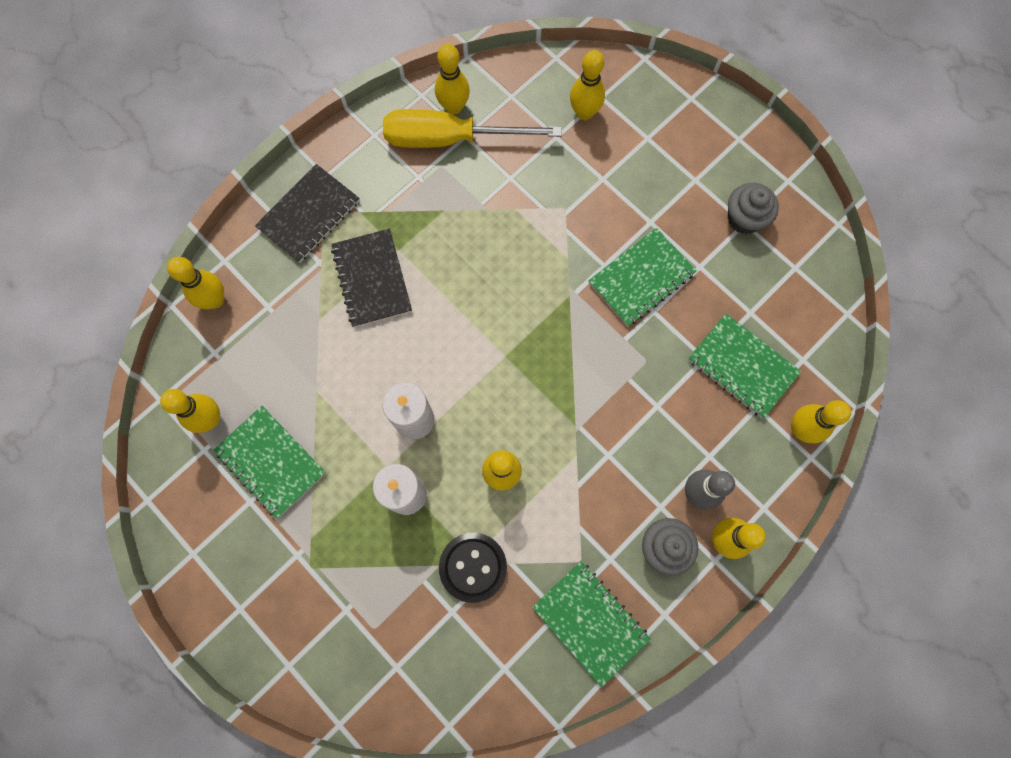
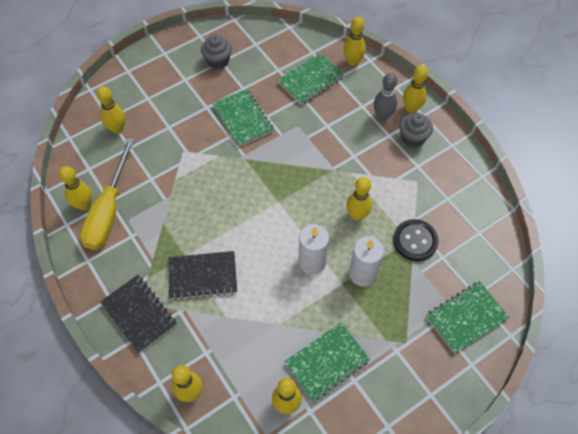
camera: 80 degrees left, 15 degrees down
green notebook [532,561,651,687] -> green notebook moved to [426,281,509,354]

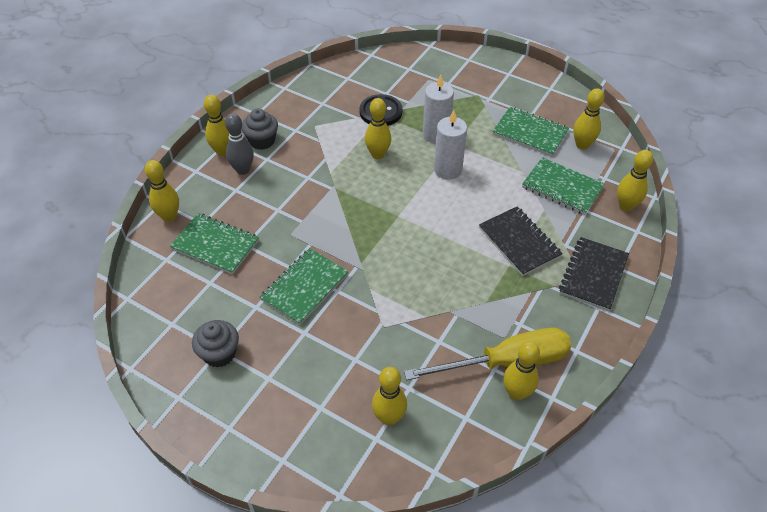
camera: 115 degrees left, 10 degrees down
green notebook [426,281,509,354] -> green notebook moved to [522,157,604,215]

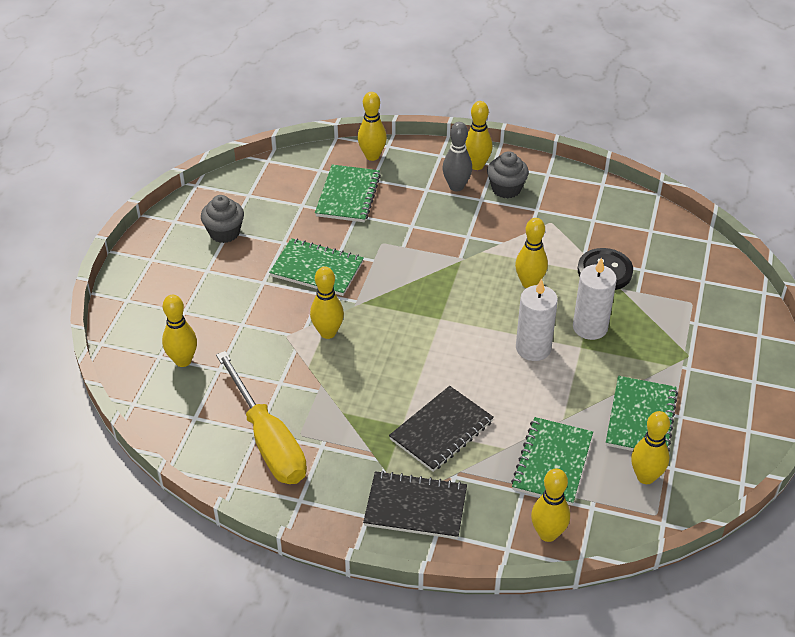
camera: 75 degrees right, 5 degrees down
yellow bowling pin [503,341,540,401] -> yellow bowling pin moved to [310,267,344,339]

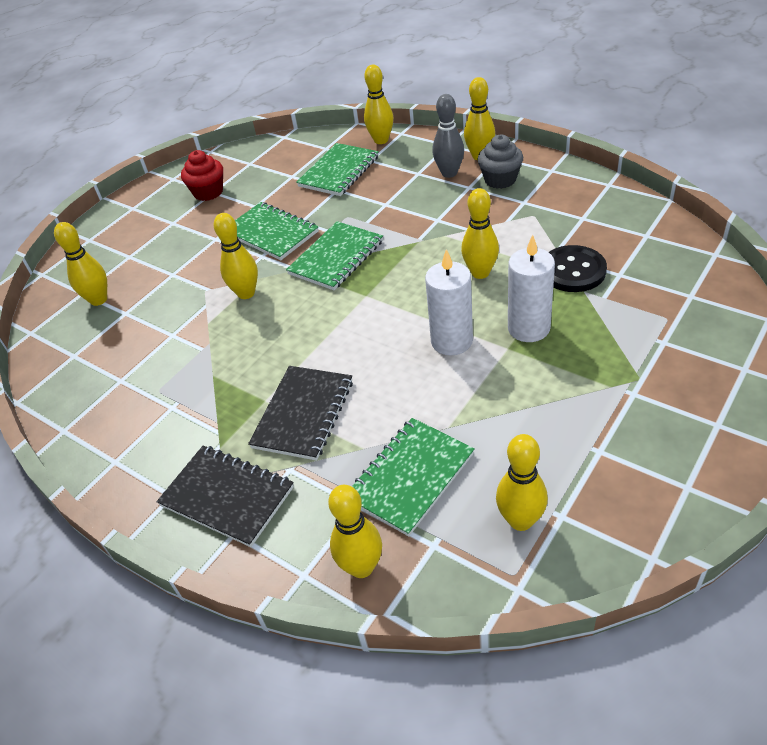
camera: 25 degrees right, 0 degrees up
grey cupcake [201,195,244,243] -> red cupcake [181,150,223,201]
yellow screwdriver [216,351,307,484] -> none
black notebook [389,386,494,472] -> black notebook turned 45 degrees counterclockwise [248,366,353,461]
green notebook [606,376,678,451] -> green notebook moved to [286,221,383,290]

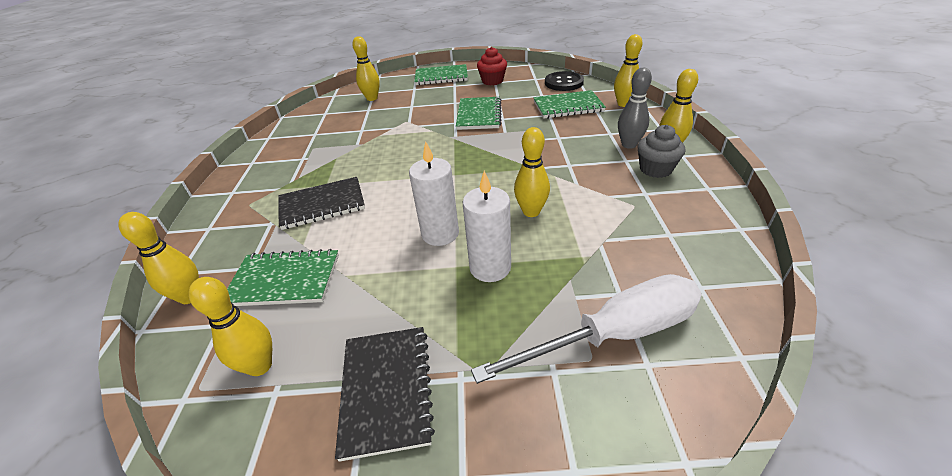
camera: 50 degrees right, 5 degrees down
black notebook [156,445,294,547] -> black notebook moved to [335,327,435,462]
yellow bowling pin [213,213,258,299] -> none
green notebook [286,221,383,290] -> green notebook moved to [414,64,468,85]
black button [549,245,607,292] -> black button moved to [545,71,584,91]
none -> white screwdriver [471,274,702,384]

